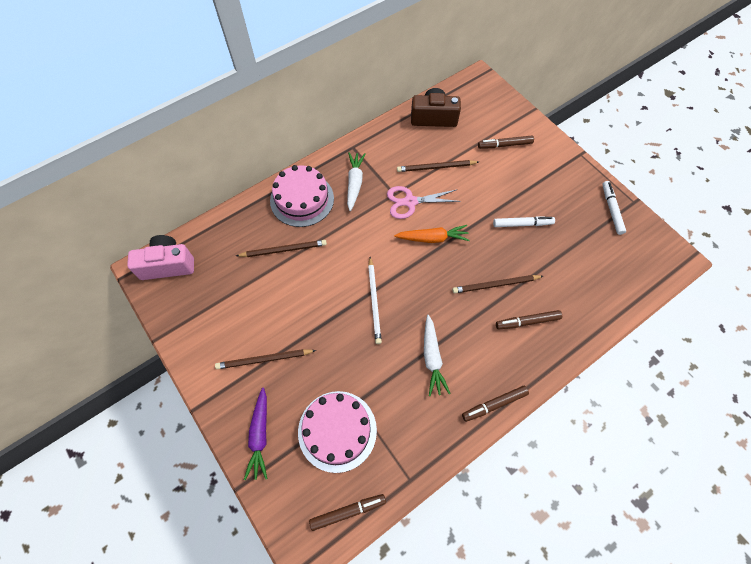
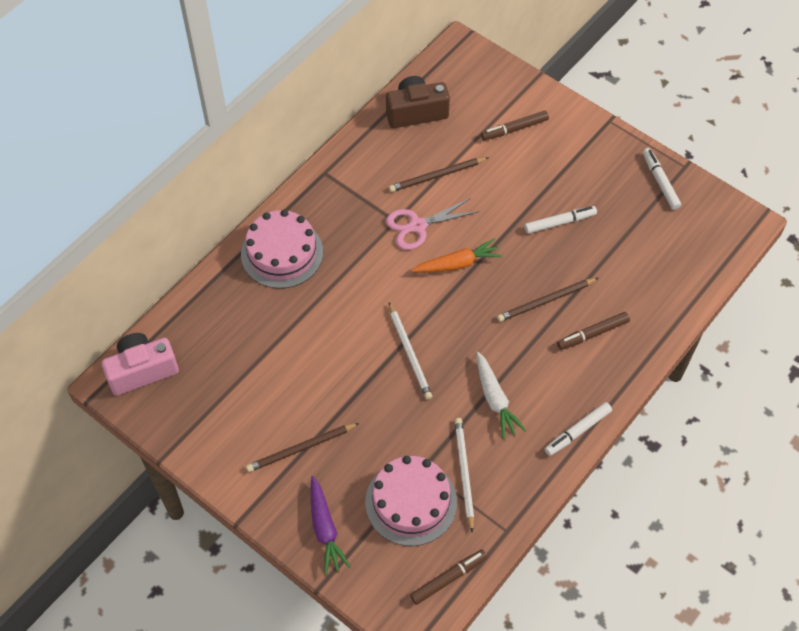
camera: 15 degrees left, 5 degrees down
brown pencil [236,240,327,257] -> none
white carrot [347,152,366,211] -> none
brown marker [462,386,529,422] -> white marker [545,402,612,456]
none -> white pencil [455,418,474,533]

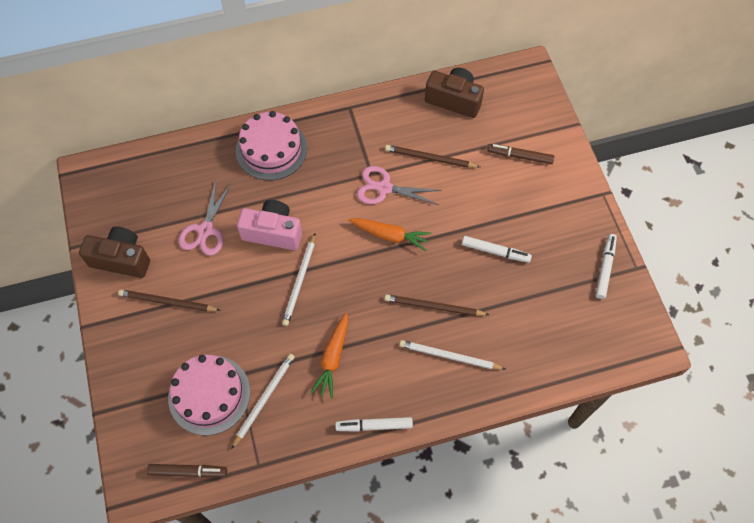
camera: 35 degrees right, 5 degrees up
pink camera [101,333,179,395] -> pink camera moved to [237,200,302,250]
purple carrot [311,476,351,575] -> none
white carrot [477,352,526,439] -> orange carrot [310,313,348,399]
brown marker [557,312,630,350] -> white pencil [399,340,505,370]
none -> brown camera [79,227,150,278]
none -> pink scissors [179,180,232,256]

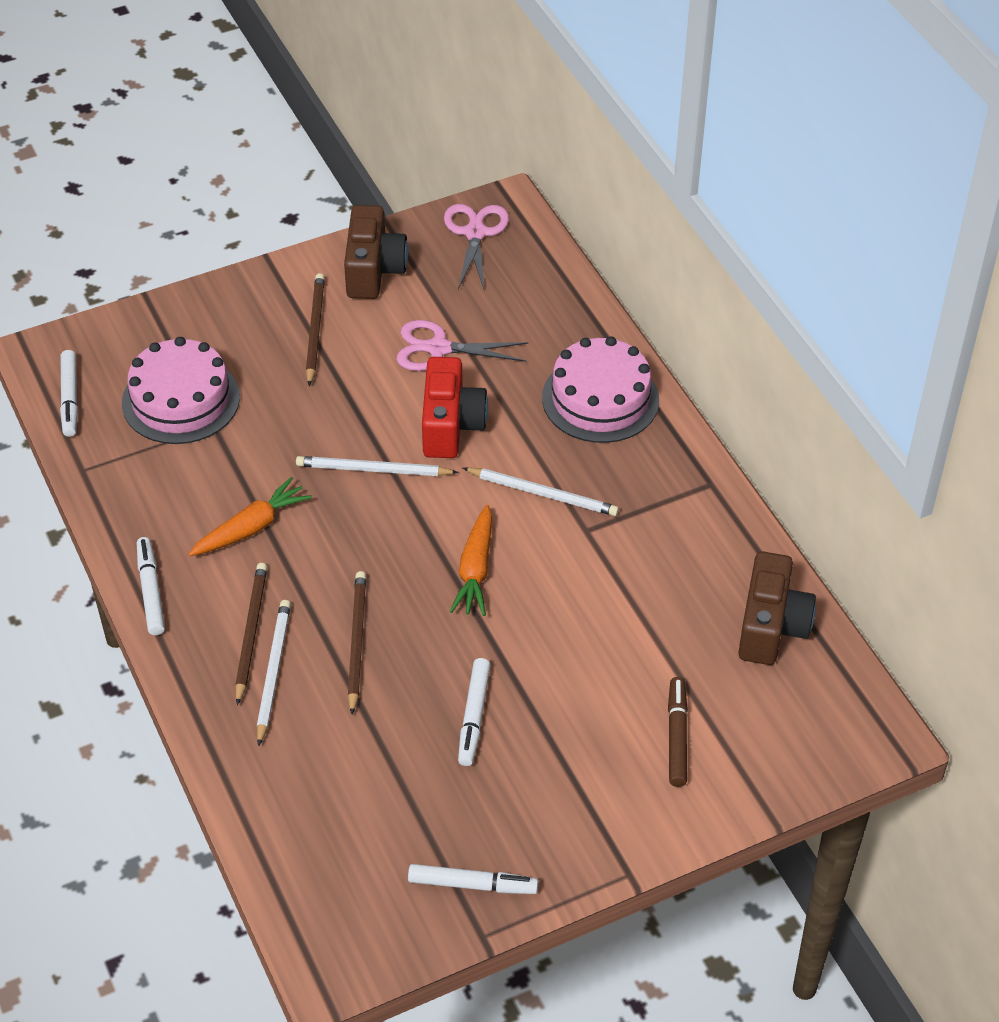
camera: 80 degrees right, 15 degrees down
brown marker [147,464,227,478] -> white marker [60,350,78,437]
white pencil [231,354,295,449] -> white pencil moved to [463,467,619,516]
pink camera [237,200,302,250] -> red camera [422,357,488,458]
orange carrot [310,313,348,399] -> orange carrot turned 135 degrees clockwise [189,477,312,556]
pink scissors [357,166,442,205] -> pink scissors moved to [444,204,509,292]
brown pencil [385,145,480,168] -> brown pencil moved to [235,563,267,705]

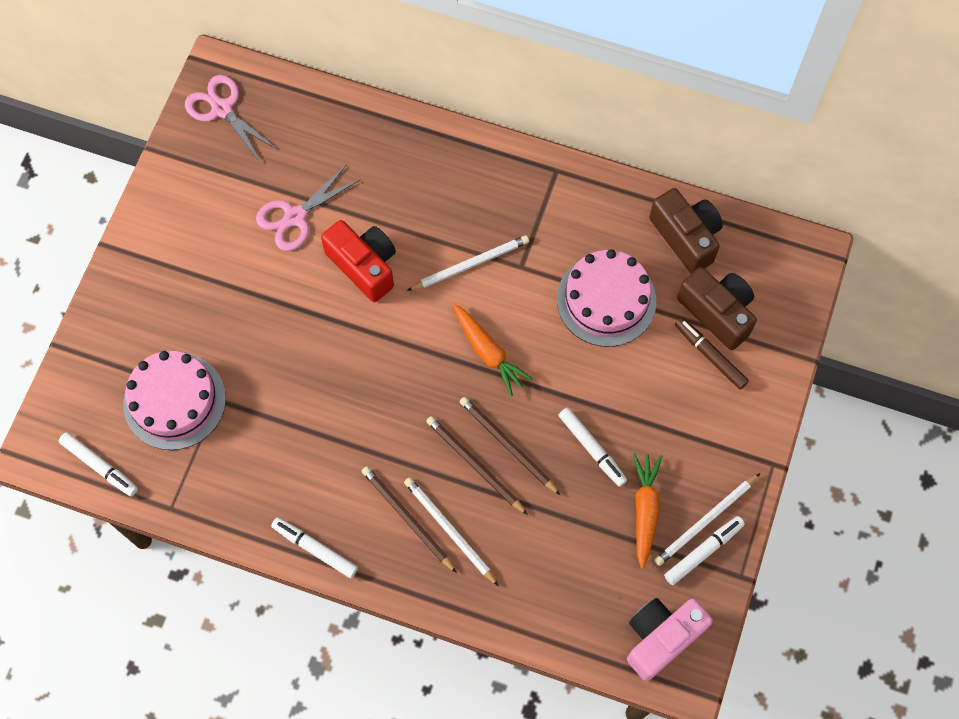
camera: 45 degrees left, 20 degrees up
orange carrot [189,477,312,556] -> orange carrot moved to [633,453,662,569]
white pencil [296,456,459,476] -> white pencil moved to [654,473,760,566]
brown pencil [306,273,325,386] -> brown pencil moved to [460,397,560,495]
brown camera [344,205,408,299] -> brown camera moved to [677,267,757,350]
pink cake [542,337,659,443] -> pink cake moved to [557,249,656,347]
none -> pink camera [627,598,713,681]

